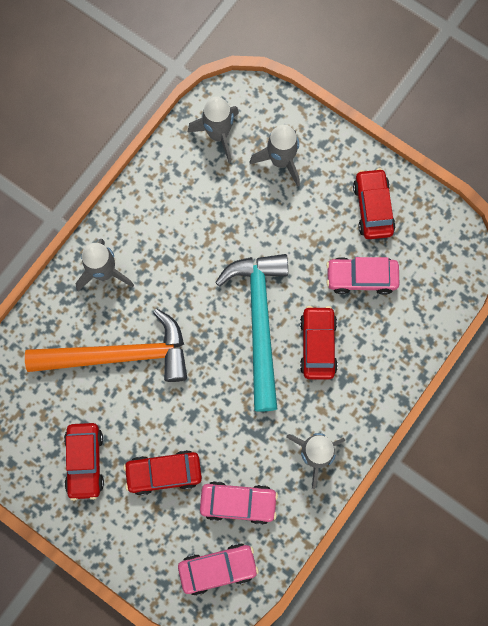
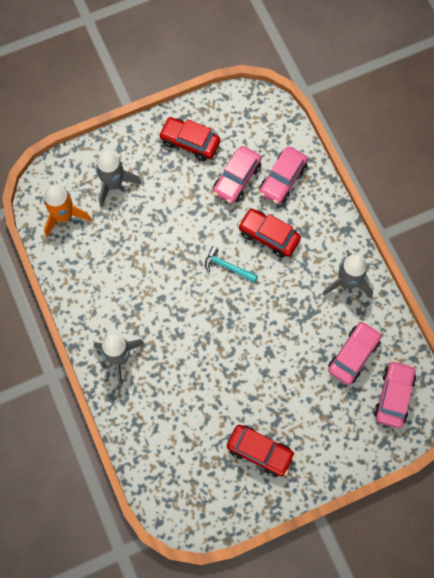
camera: 60 degrees left, 5 degrees down
orange hammer [25,309,187,382] -> none
red car [123,450,202,496] -> none
grey rocket [188,96,239,163] -> orange rocket [44,185,92,237]
turquoise hammer [215,254,288,412] -> turquoise hammer [205,246,258,282], size x0.41
none -> pink car [259,147,308,204]

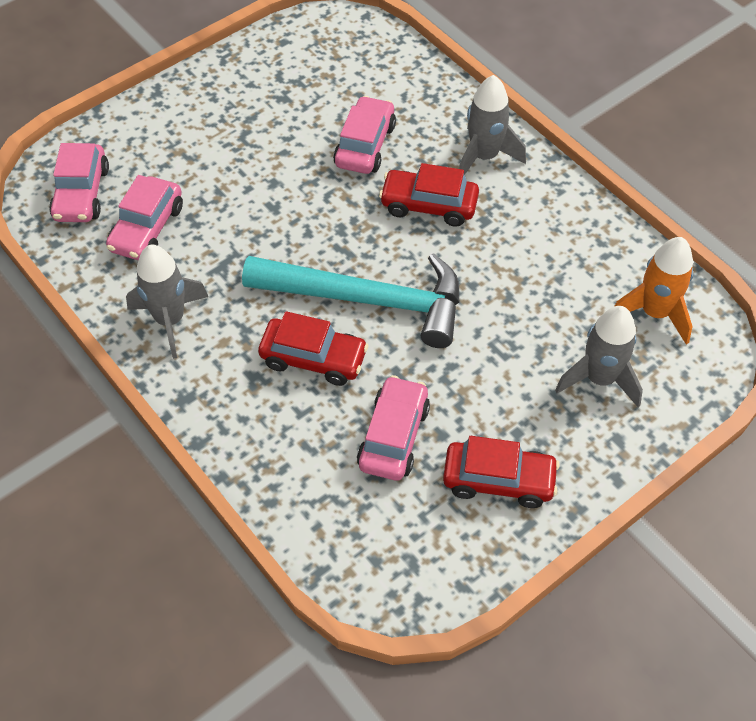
camera: 165 degrees right, 15 degrees down
turquoise hammer [205,246,258,282] -> turquoise hammer [242,253,459,348], size x2.42
red car [227,425,295,477] -> red car moved to [379,163,479,227]
pink car [259,147,308,204] -> pink car moved to [333,96,396,174]

